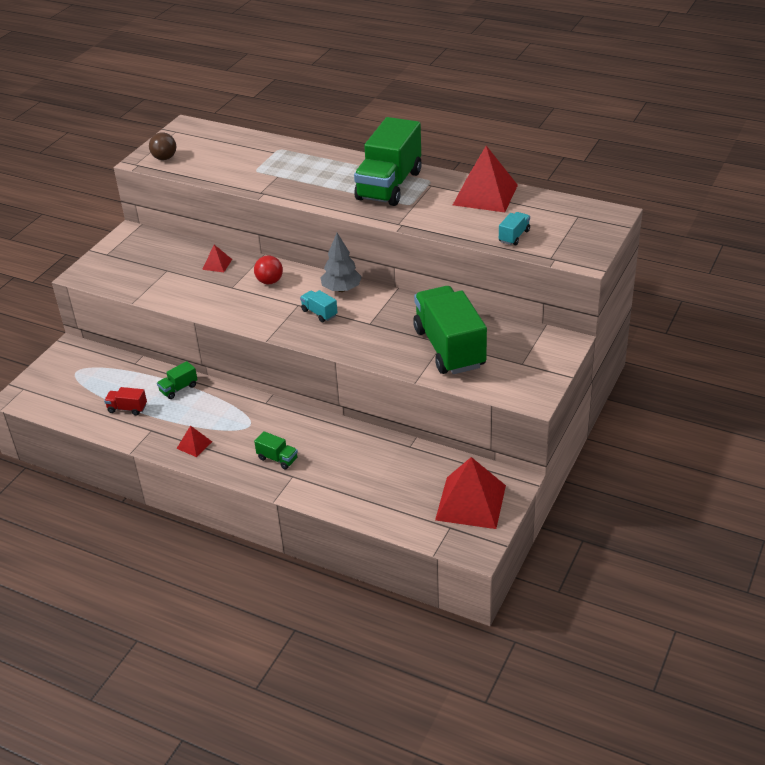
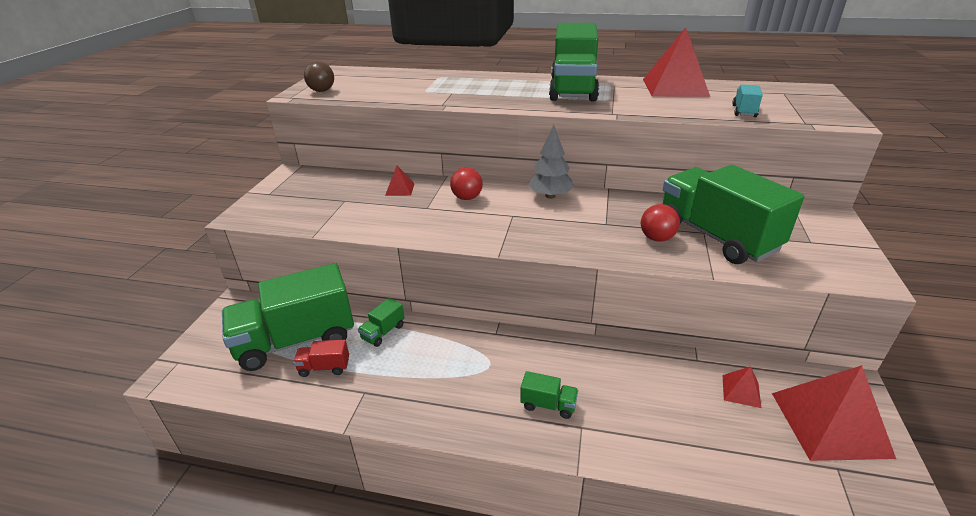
camera: 15 degrees left, 5 degrees down
red pyramid [176,425,212,457] -> red pyramid moved to [723,366,761,408]
turquoise truck [300,290,338,322] -> none
none -> green truck [222,263,354,371]
none -> red ball [641,204,680,242]

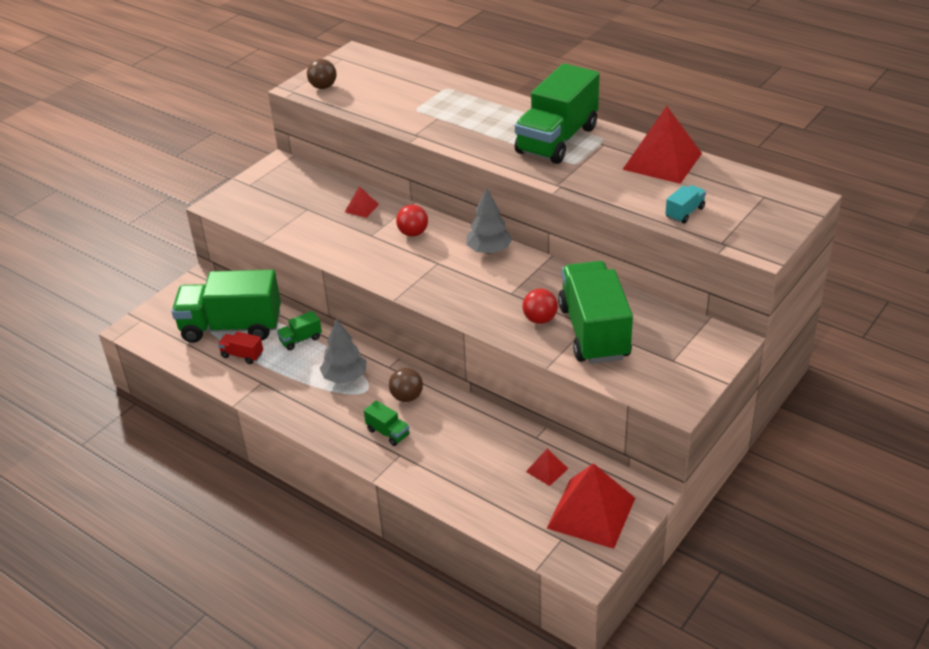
camera: 25 degrees right, 5 degrees up
none -> grey tree [320,318,367,384]
none -> brown ball [389,368,423,402]

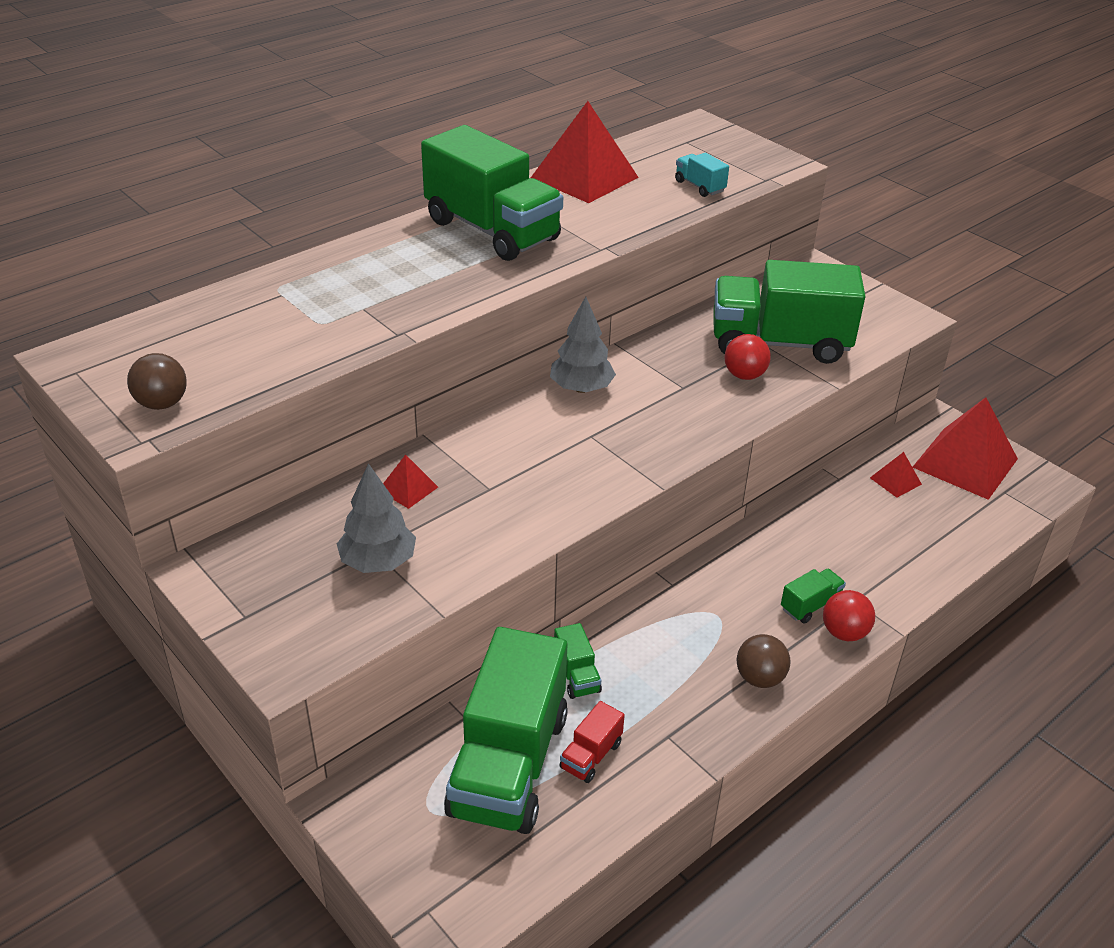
camera: 80 degrees left, 0 degrees up
grey tree [320,318,367,384] -> grey tree moved to [337,463,416,573]
brown ball [389,368,423,402] -> brown ball moved to [737,634,790,688]
red ball [396,205,428,237] -> red ball moved to [823,590,875,641]

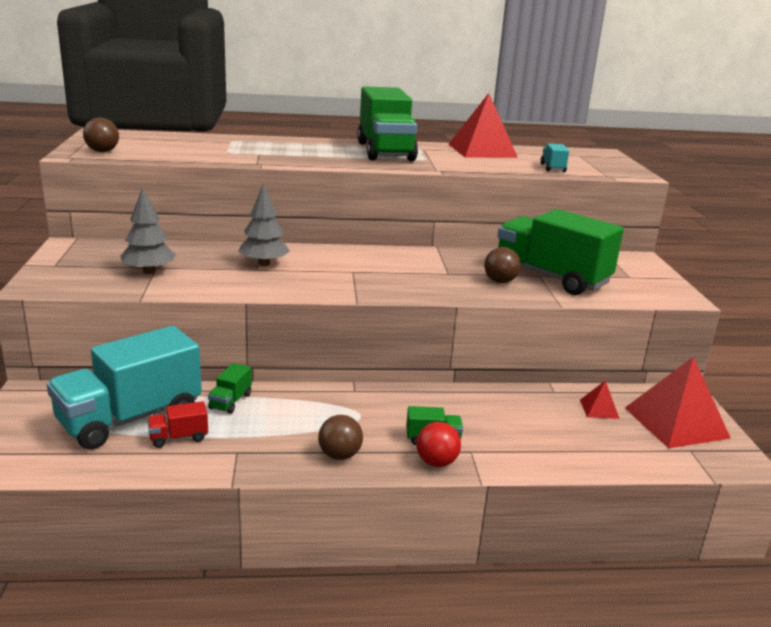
camera: 35 degrees right, 15 degrees down
red pyramid [383,455,438,509] -> none
green truck [444,627,568,834] -> turquoise truck [47,326,202,450]
grey tree [550,296,616,393] -> grey tree moved to [238,183,290,266]
red ball [724,334,771,380] -> brown ball [484,247,521,283]

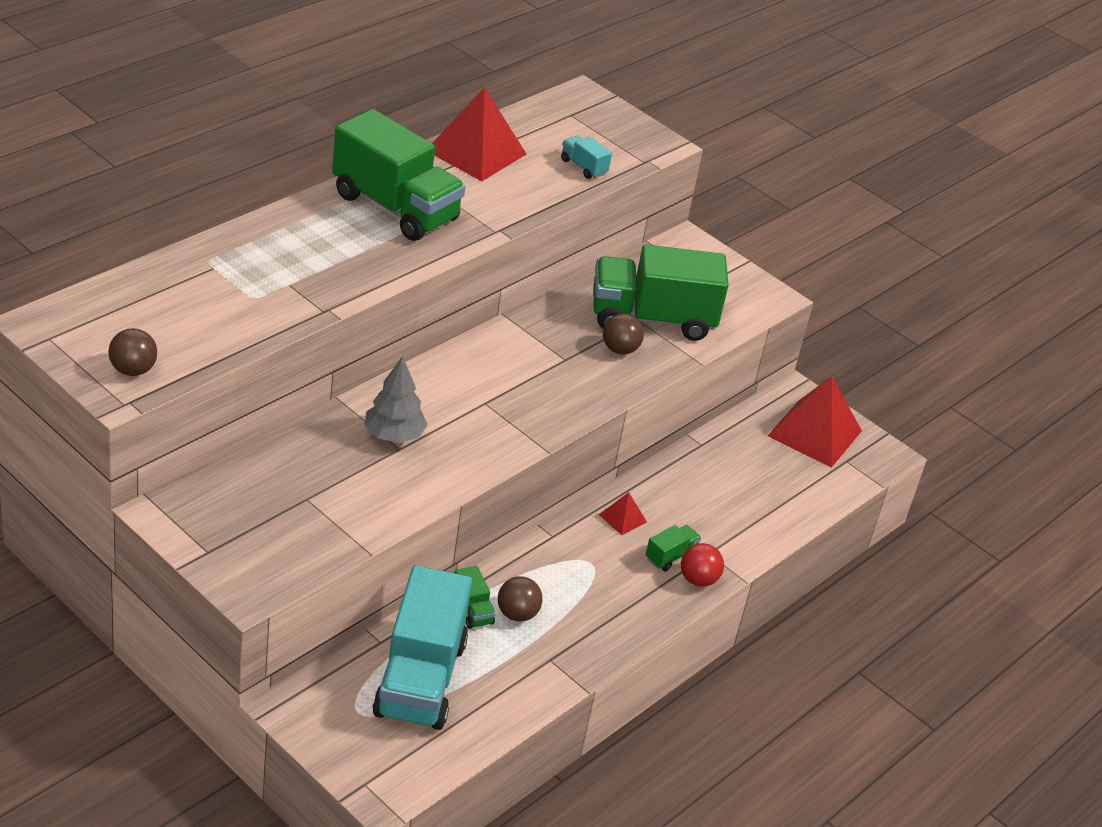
camera: 45 degrees left, 15 degrees up
grey tree [120,187,176,274] -> none
red truck [147,401,208,448] -> none
brown ball [318,415,363,460] -> brown ball moved to [498,576,543,622]
red pyramid [580,381,619,419] -> red pyramid moved to [599,492,647,535]

